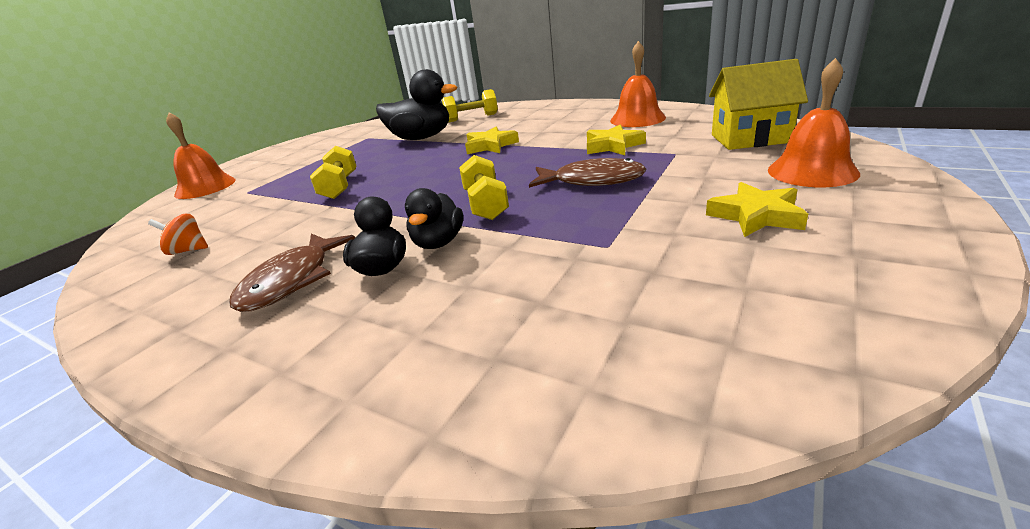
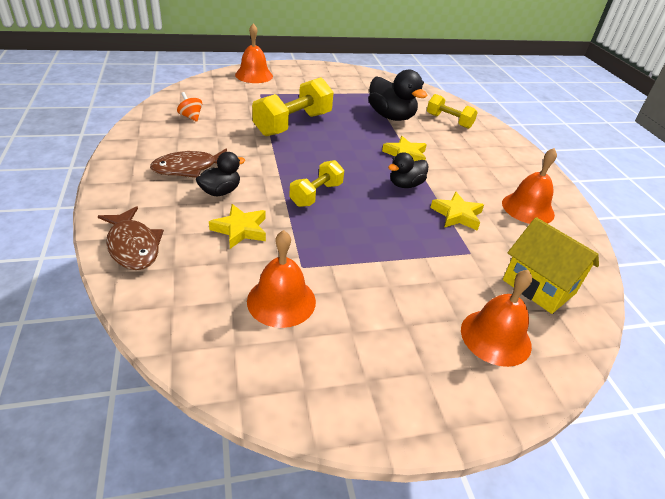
camera: 40 degrees right, 10 degrees up
yellow dumbbell [310,146,357,199] -> yellow dumbbell [252,77,334,136], size x1.68
black duck [405,188,463,249] -> black duck moved to [388,152,428,188]
brown fish [529,158,646,188] -> brown fish moved to [98,206,164,270]
yellow star [706,182,808,237] -> yellow star moved to [209,204,266,249]
none -> orange bell [247,230,316,328]

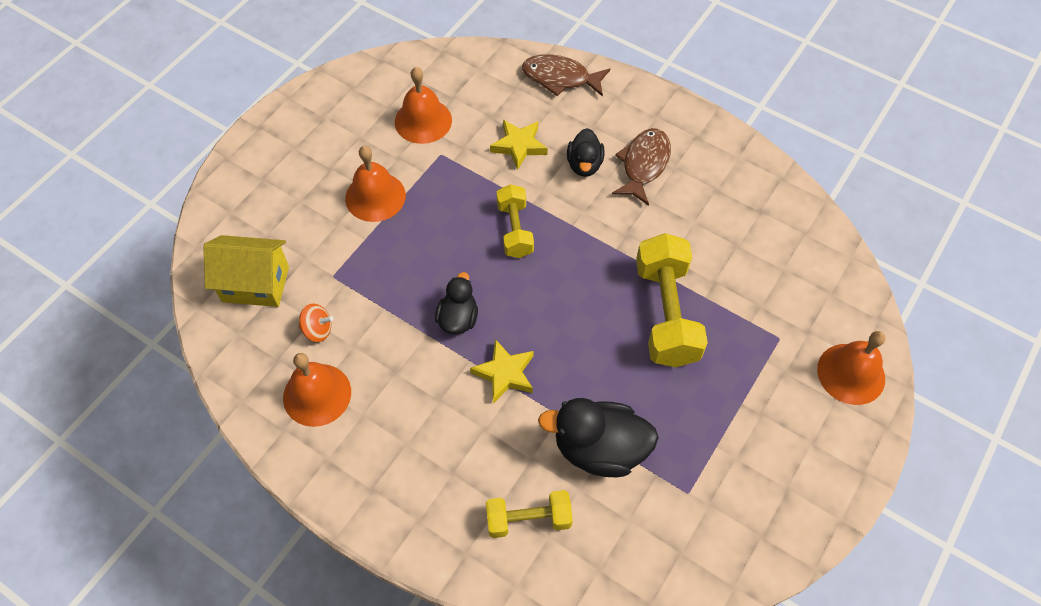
camera: 140 degrees right, 20 degrees up
orange spinning top [177,92,202,122] -> orange spinning top moved to [298,303,333,342]
yellow star [430,192,484,231] -> none
orange bell [461,270,532,367] -> orange bell moved to [345,146,406,222]

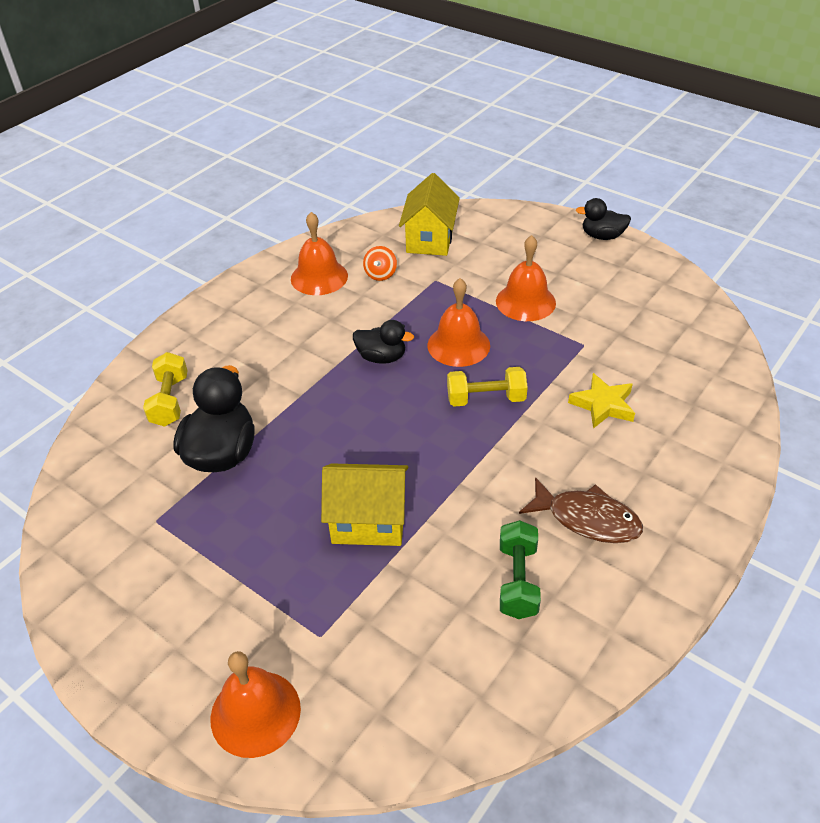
camera: 95 degrees right, 15 degrees down
orange bell [395,67,452,144] -> orange bell moved to [427,278,490,367]
yellow star [470,339,534,404] -> none
brown fish [522,54,610,97] -> none
black duck [567,128,605,177] -> black duck moved to [576,198,631,240]
yellow dumbbell [636,233,708,367] -> yellow house [321,463,408,546]
none -> green dumbbell [500,520,541,619]

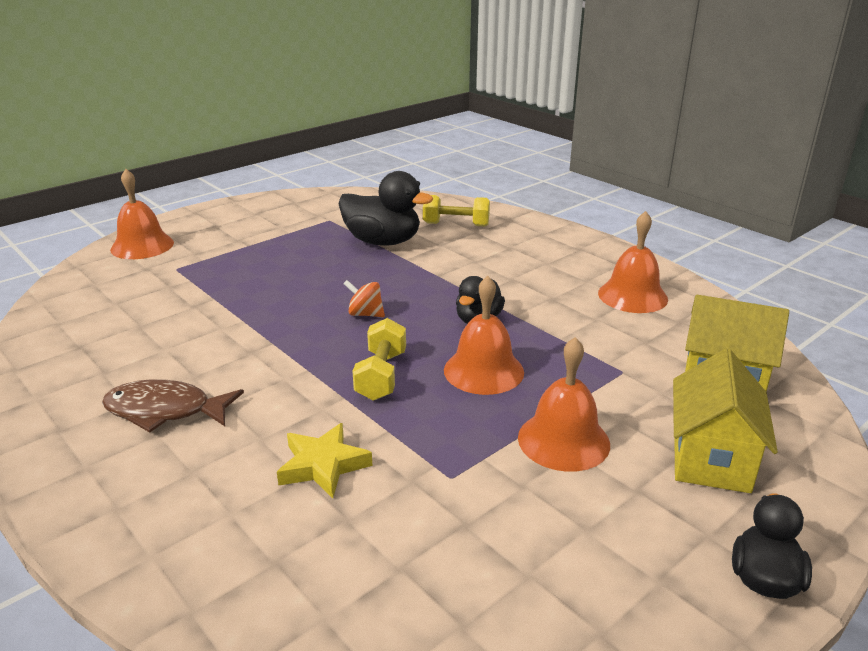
camera: 100 degrees right, 15 degrees down
yellow house [321,463,408,546] -> yellow house moved to [673,348,778,493]
orange spinning top [363,246,397,281] -> orange spinning top moved to [343,280,385,317]
green dumbbell [500,520,541,619] -> none
brown fish [519,477,643,543] -> brown fish turned 60 degrees clockwise [102,379,244,433]

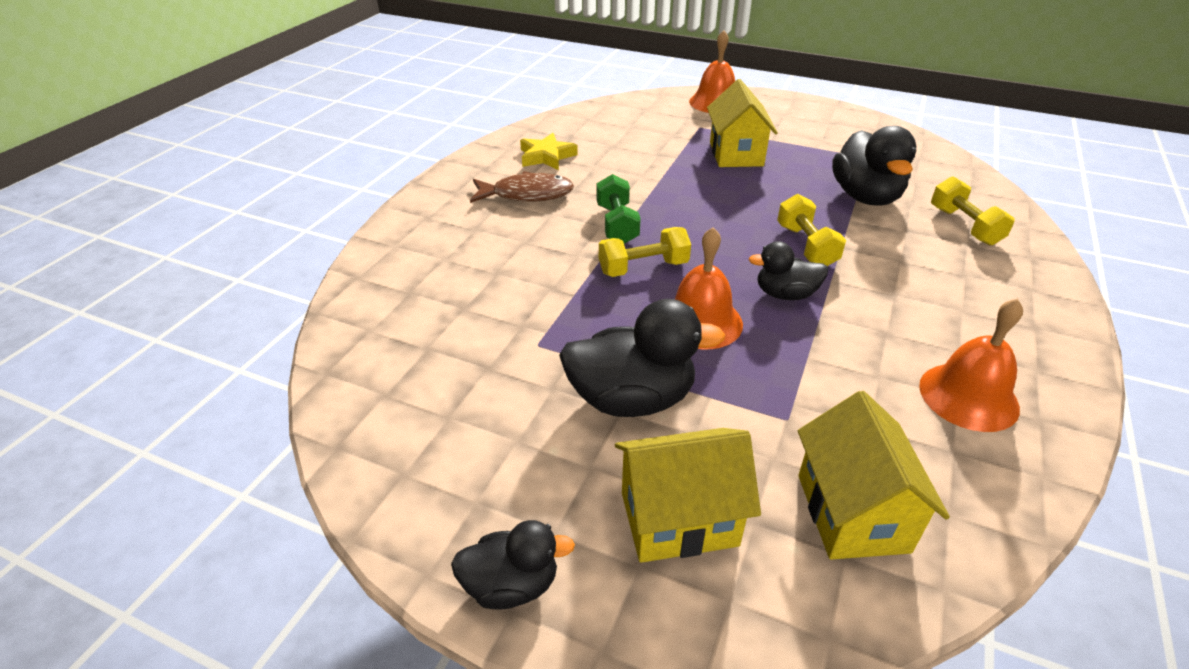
camera: 65 degrees right, 10 degrees up
brown fish [102,379,244,433] -> brown fish turned 105 degrees clockwise [470,171,574,203]
yellow star [277,423,372,498] -> yellow star moved to [520,133,578,170]
orange spinning top [343,280,385,317] -> none
orange bell [518,337,610,472] -> black duck [559,299,725,417]
none -> green dumbbell [597,174,641,244]
none -> yellow house [707,79,778,167]
none -> yellow dumbbell [777,194,846,266]

